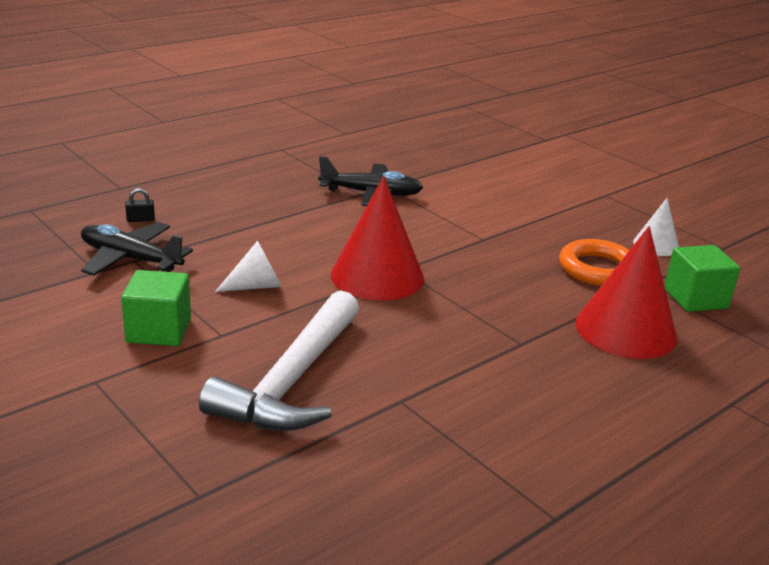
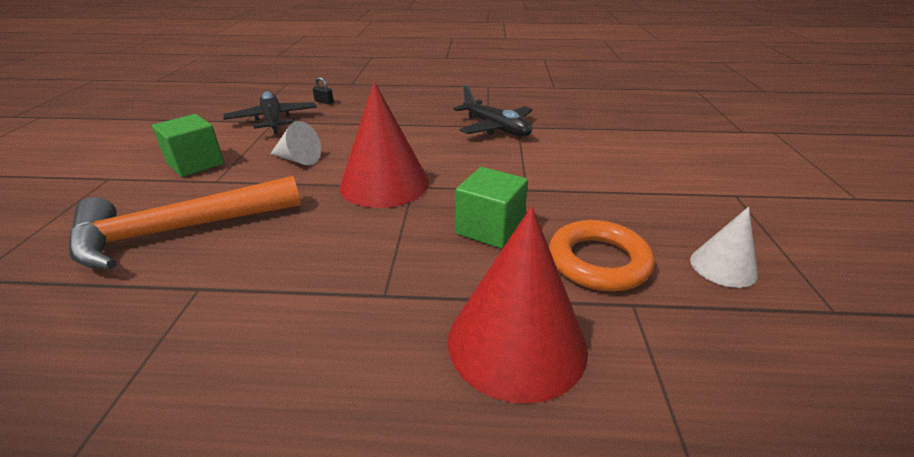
camera: 45 degrees right, 5 degrees up
white hammer [199,290,359,431] -> orange hammer [69,176,301,269]
green cube [664,245,740,312] -> green cube moved to [456,167,528,249]

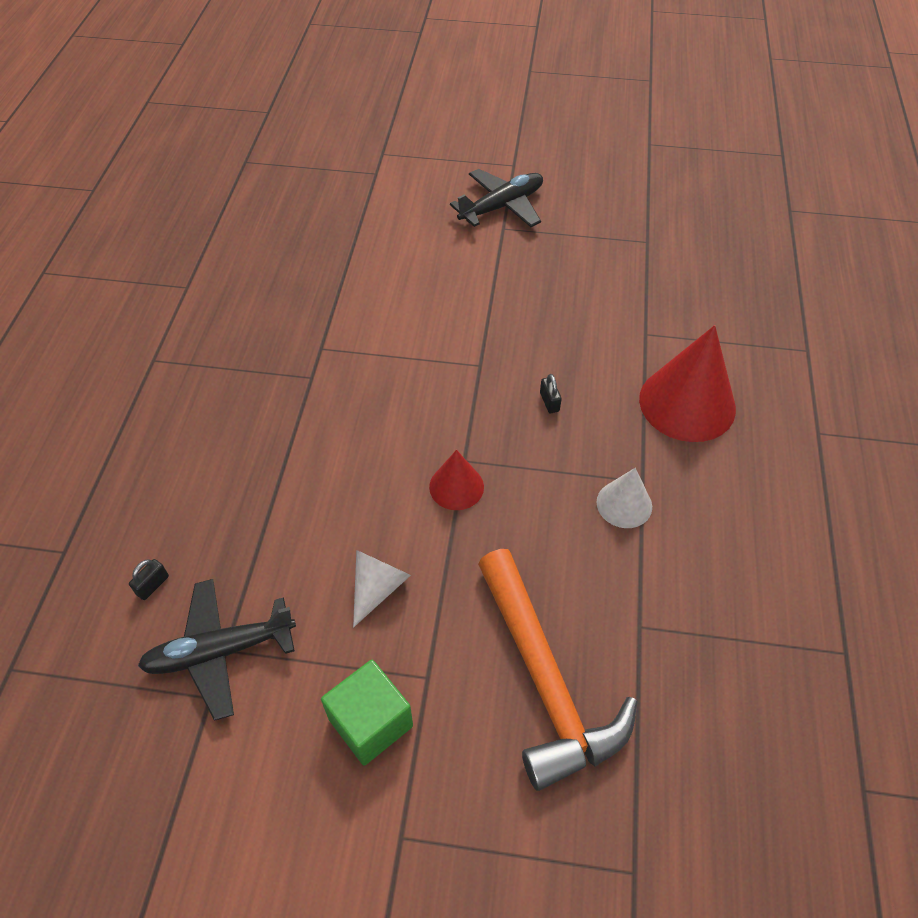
camera: 85 degrees left, 20 degrees up
red cone [340,81,429,208] -> red cone [429,450,484,510], size x0.53
black plane [453,85,533,136] -> black plane moved to [450,169,543,227]
green cube [456,167,528,249] -> black padlock [540,374,562,413]
orange ring [549,220,655,291] -> none
white cone [690,207,758,288] -> white cone moved to [597,468,652,528]

